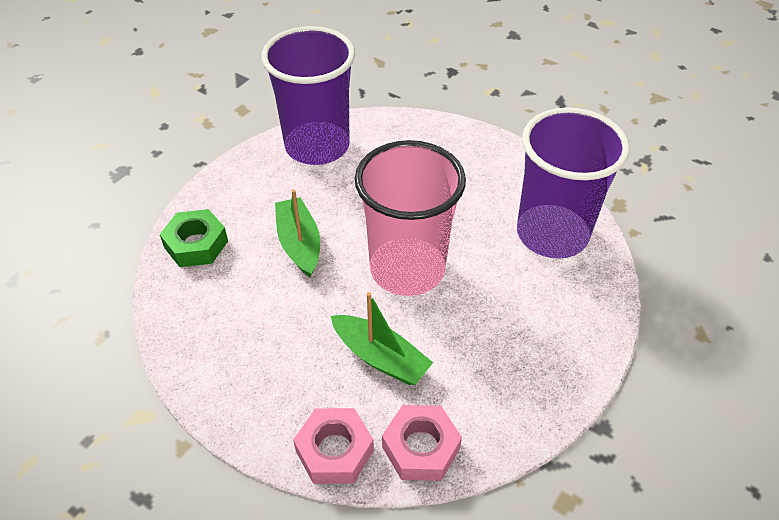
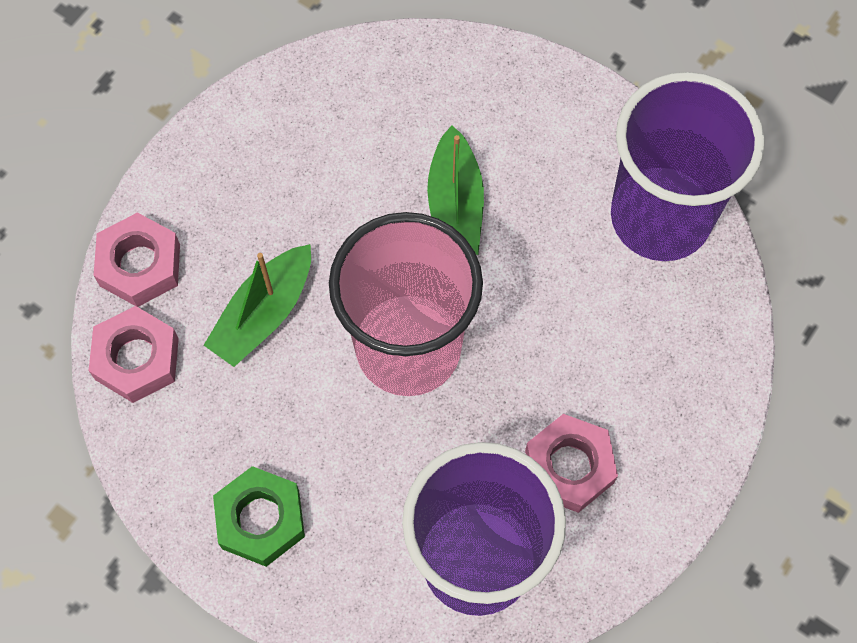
camera: 90 degrees right, 20 degrees up
green nut [160,209,228,267] -> green nut moved to [213,466,305,567]
green boat [275,189,320,277] -> green boat turned 105 degrees clockwise [427,125,484,255]
none -> pink nut [525,414,618,513]

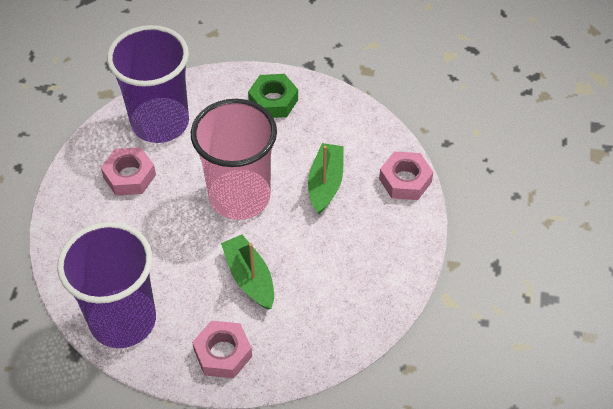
camera: 155 degrees right, 15 degrees down
pink nut [88,306,179,403] -> pink nut moved to [192,321,252,378]

